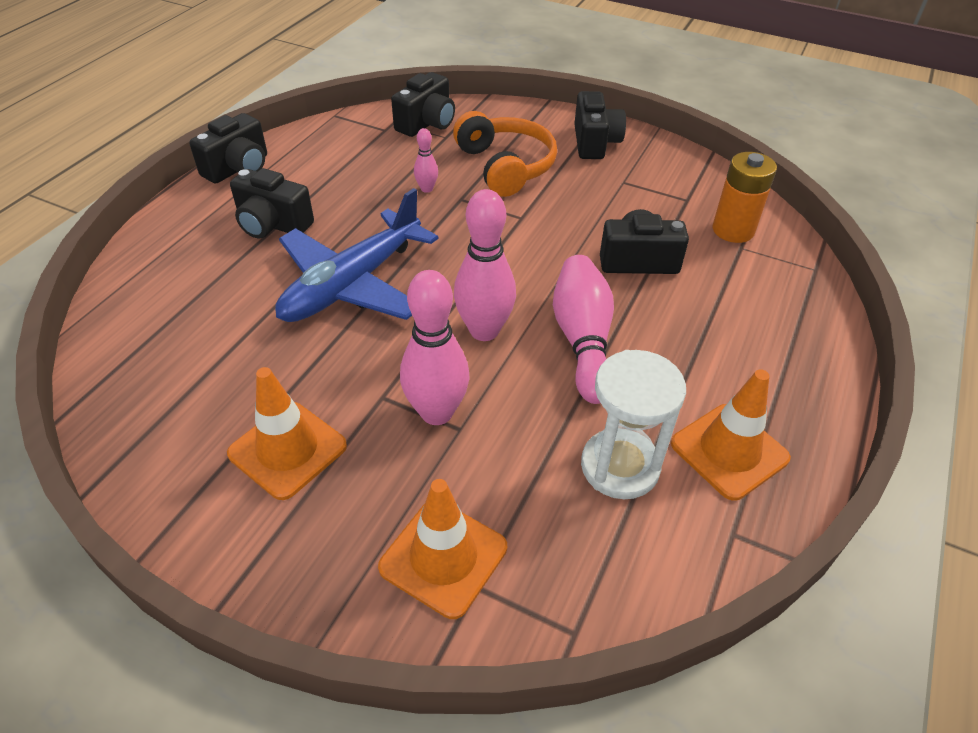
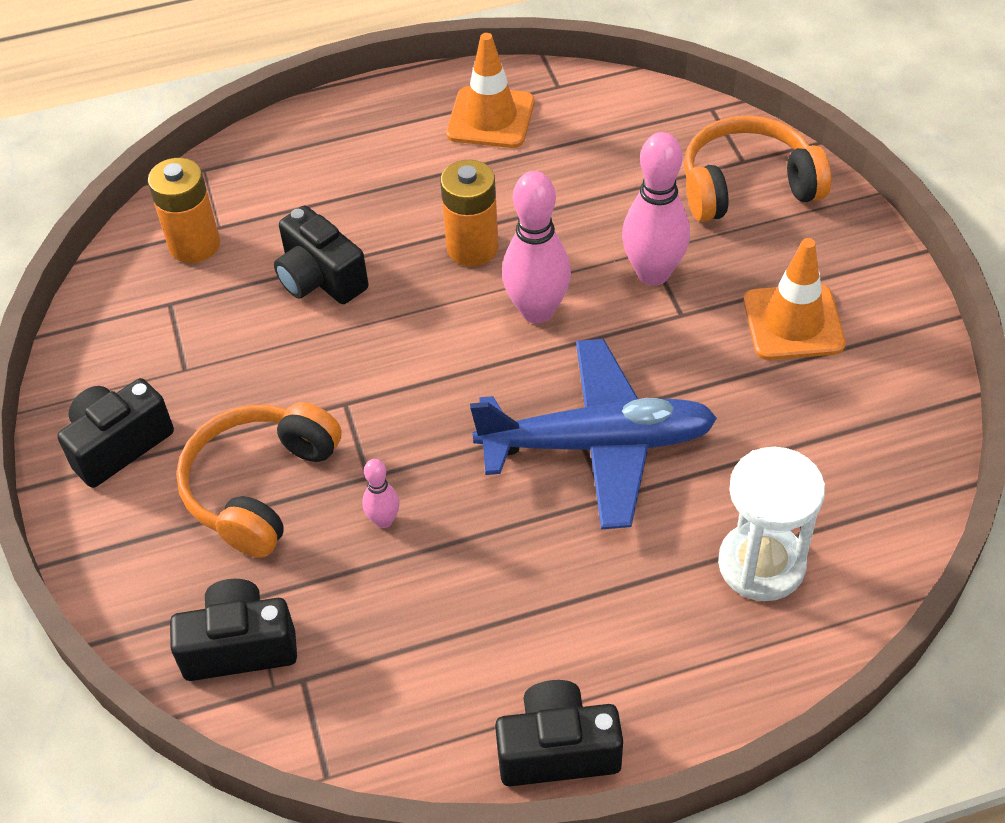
camera: 130 degrees left, 5 degrees up
black camera [230,168,314,239] -> none
orange traffic cone [378,479,507,619] -> orange headphones [684,115,831,222]
pink bowling pin [553,255,614,404] -> orange battery [440,160,499,266]
white hourglass [581,350,686,499] -> white hourglass moved to [718,447,825,601]

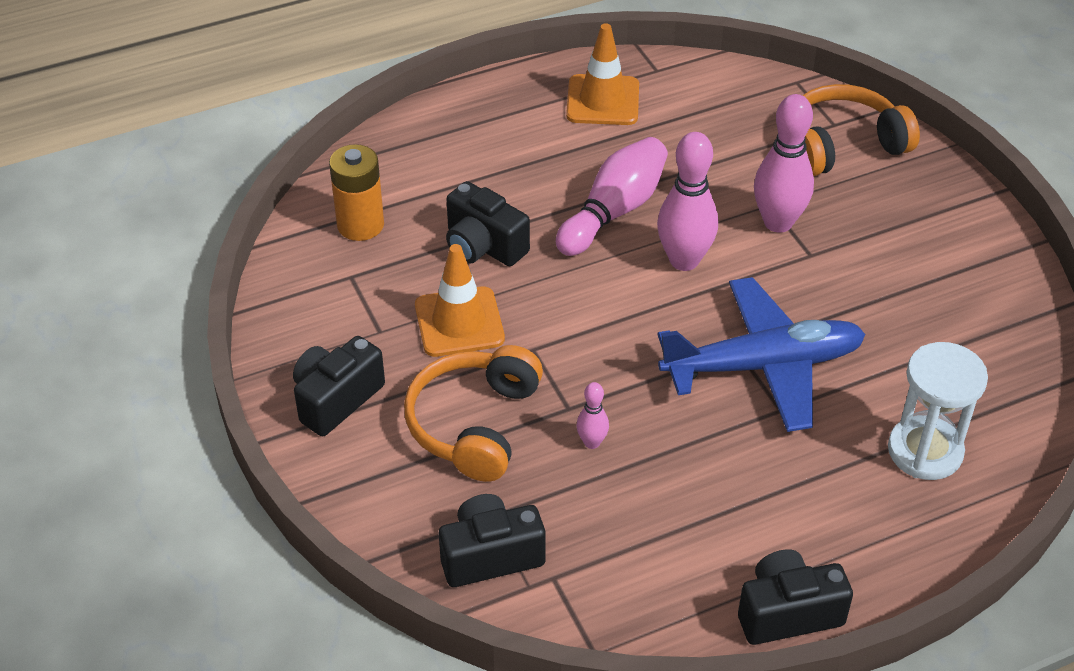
camera: 10 degrees left, 5 degrees down
orange battery [440,160,499,266] -> pink bowling pin [556,137,668,256]
orange traffic cone [744,238,846,360] -> orange traffic cone moved to [415,244,505,357]

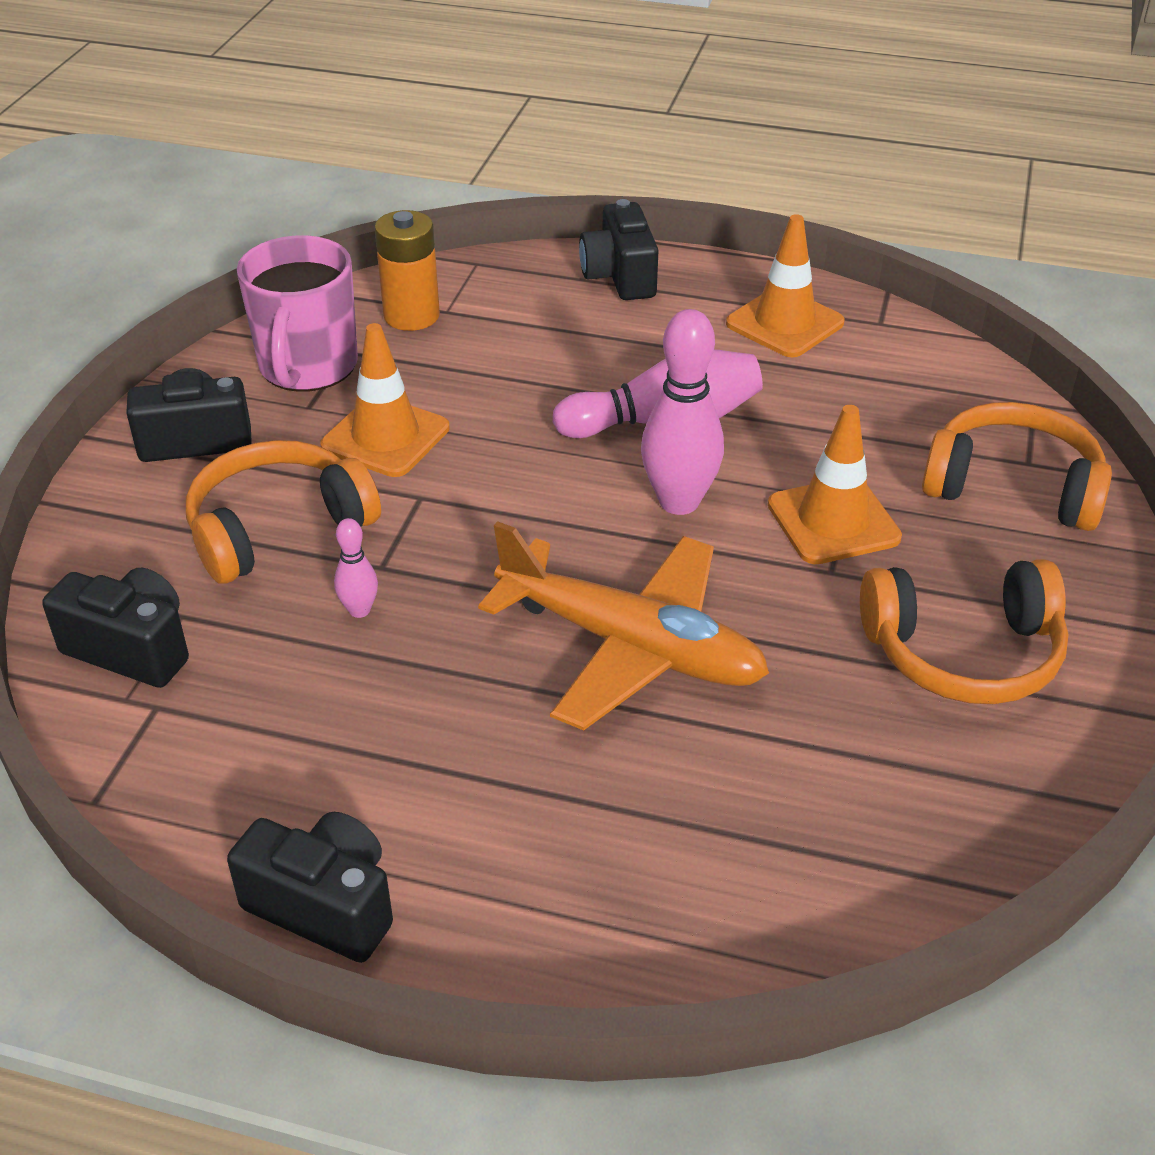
camera: 40 degrees right, 5 degrees down
black camera [446,181,530,266] -> black camera moved to [579,199,659,300]
blue plane [657,277,866,432] -> orange plane [478,521,769,730]
pink bowling pin [754,94,814,233] -> orange traffic cone [768,405,902,564]
white hourglass [888,342,988,480] -> none
none -> pink mug [237,235,358,392]
none -> orange headphones [860,559,1068,704]

